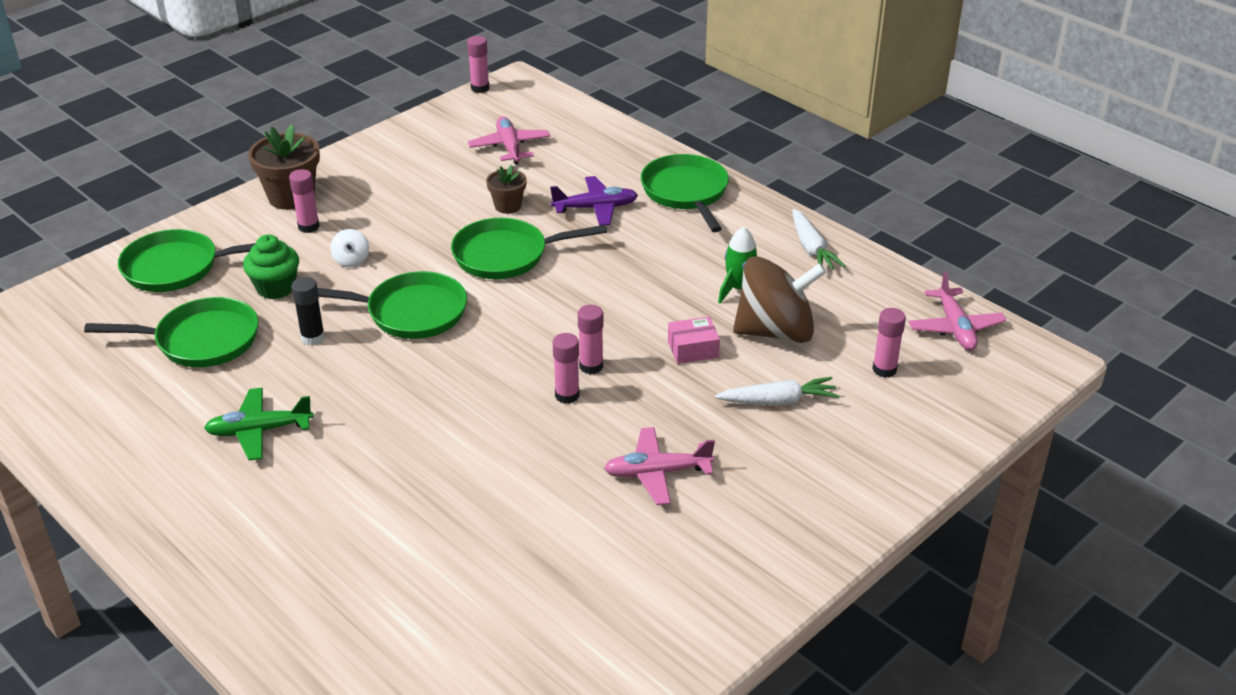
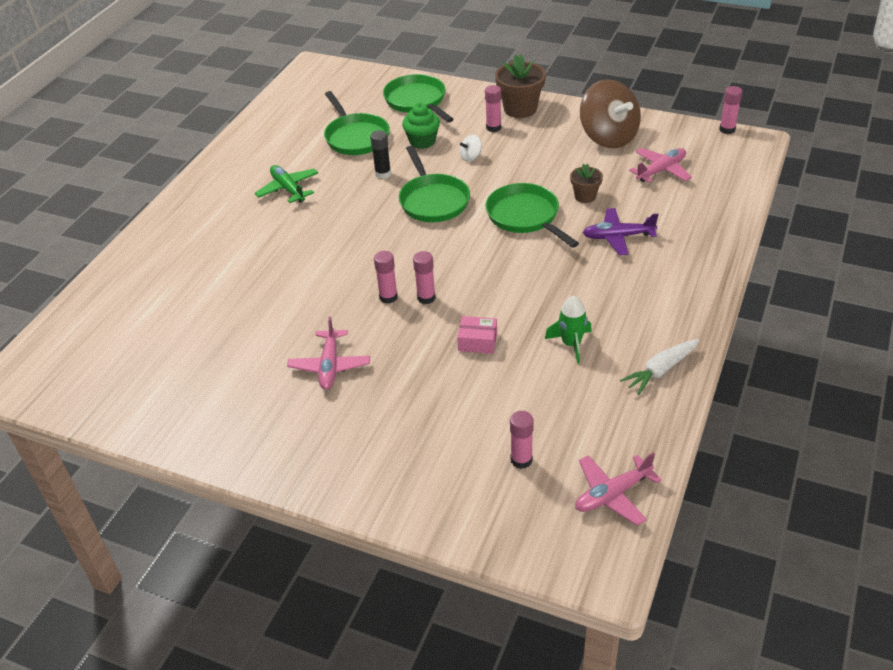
camera: 70 degrees right, 5 degrees up
purple plane [550,176,638,226] -> purple plane turned 120 degrees clockwise [583,208,659,255]
pink plane [604,427,715,505] -> pink plane turned 150 degrees counterclockwise [287,316,370,390]
green pan [641,154,729,232] -> none
pink box [668,317,720,364] -> pink box turned 45 degrees counterclockwise [457,316,497,354]
white carrot [715,377,839,406] -> none
brown spinning top [733,256,826,343] -> brown spinning top moved to [580,79,641,148]

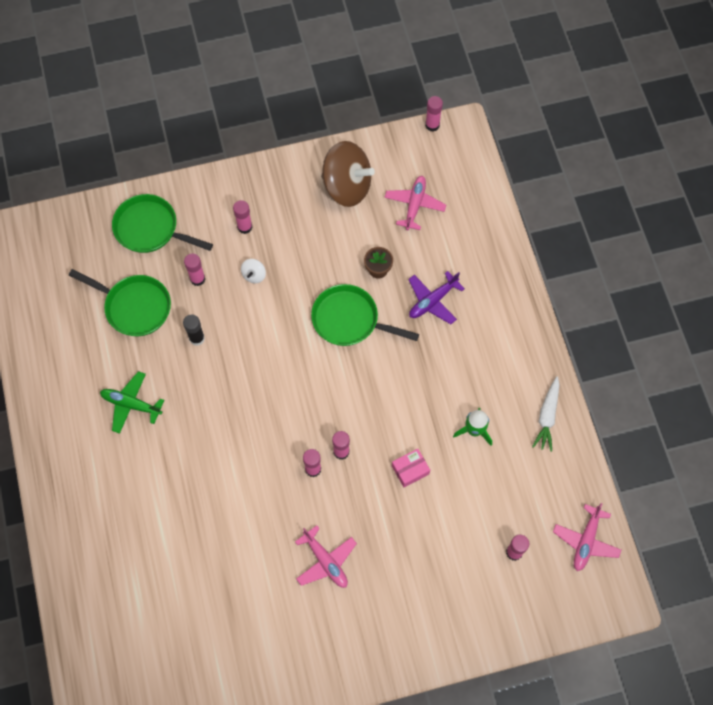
camera: 40 degrees left, 25 degrees up
green pan [399,146,470,222] -> none
green cupcake [402,103,440,149] -> pink glue stick [184,254,205,286]
brown flower pot [495,55,546,118] -> none

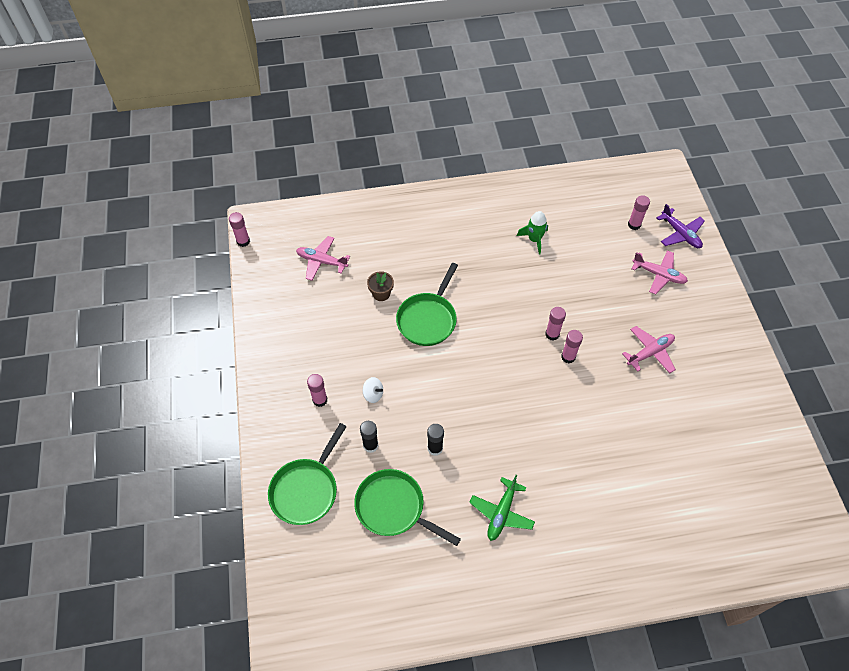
camera: 85 degrees left, 10 degrees down
green pan [69,269,171,336] -> green pan turned 90 degrees counterclockwise [354,469,461,546]
pink glue stick [184,254,205,286] -> black glue stick [360,421,378,453]
brown spinning top [321,141,375,207] -> none
pink box [392,449,430,487] -> none
purple plane [408,271,465,324] -> purple plane moved to [657,204,705,248]
white carrot [532,376,560,452] -> none
pink plane [553,503,621,571] -> pink plane moved to [632,250,688,294]

